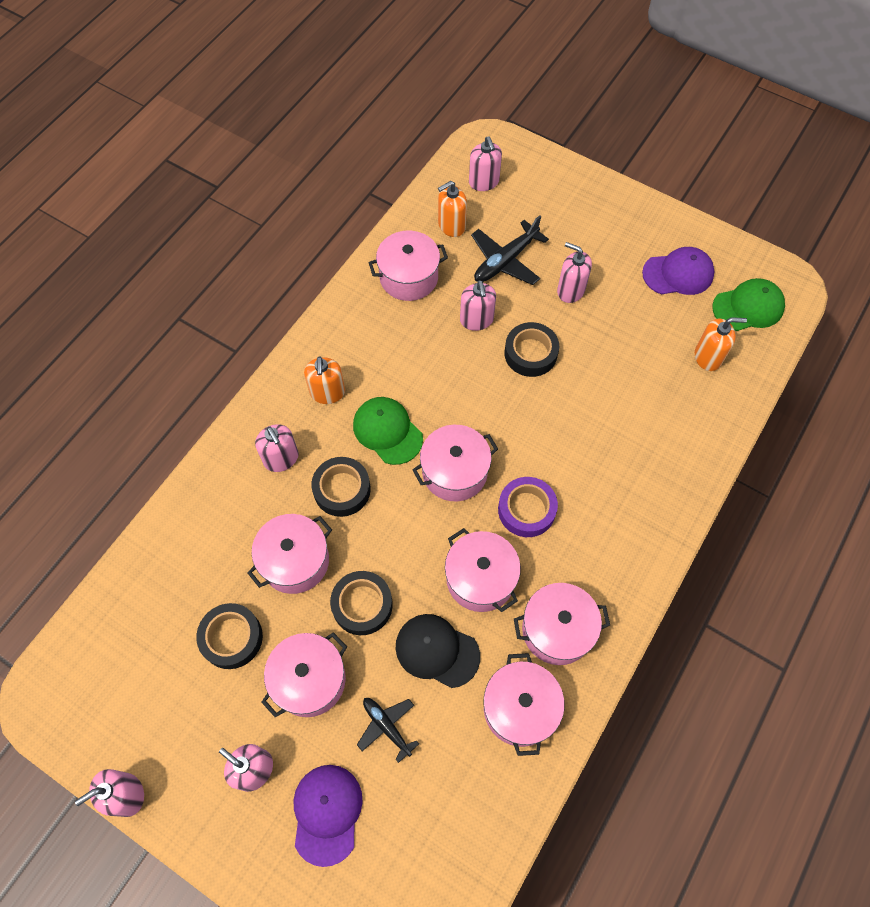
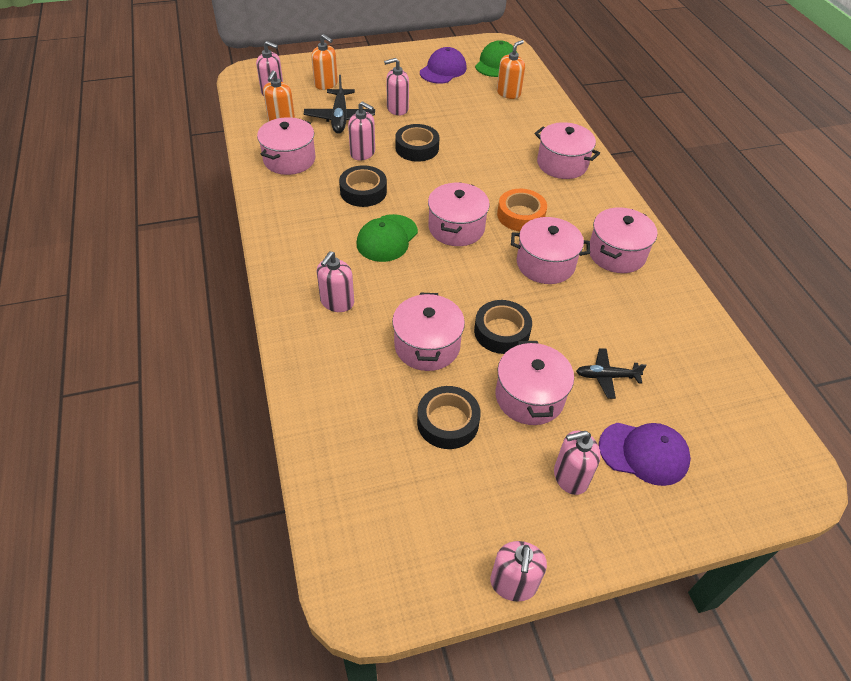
camera: 50 degrees left, 15 degrees down
pink soap dispenser [255,424,299,472] -> pink soap dispenser turned 105 degrees clockwise [317,251,354,312]
purple cap [293,765,363,867] -> purple cap turned 150 degrees clockwise [599,423,691,486]
orange soap dispenser [304,356,345,404] -> orange soap dispenser moved to [311,34,338,90]
black tape [311,457,371,517] -> black tape moved to [339,165,387,207]
green cap [353,397,423,465] -> green cap turned 60 degrees counterclockwise [357,214,418,262]
black cap [396,614,480,688] -> none
pink pot [484,653,565,756] -> pink pot moved to [535,122,600,179]
purple tape [498,477,558,537] -> orange tape [497,189,547,231]

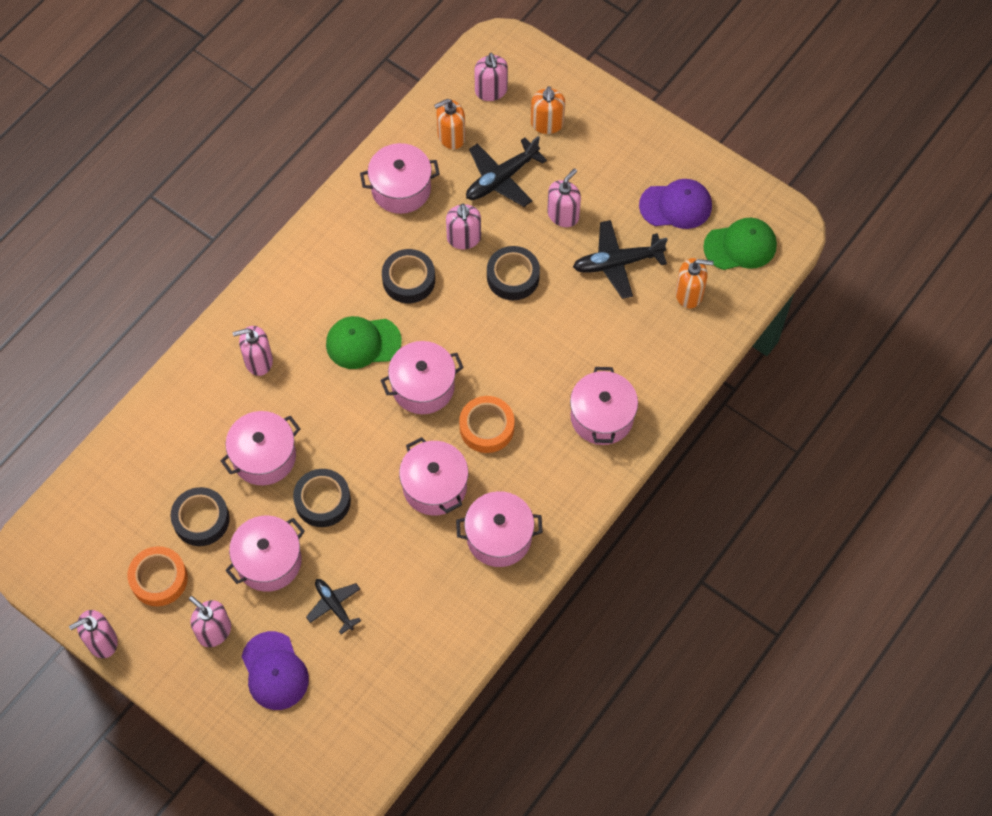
camera: 55 degrees right, 15 degrees up
pink soap dispenser [384,58,409,116] -> pink soap dispenser turned 90 degrees clockwise [547,168,581,227]
none -> orange tape [127,546,188,606]
none -> black plane [573,220,668,299]

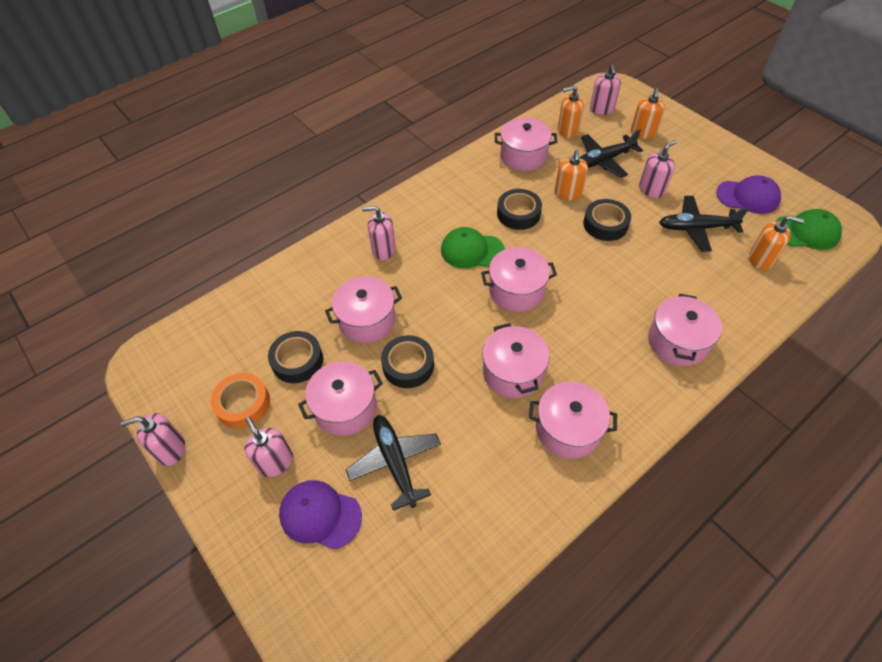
camera: 15 degrees right, 10 degrees down
purple cap [241,631,309,710] -> purple cap turned 120 degrees clockwise [279,480,362,550]
black plane [306,579,361,634] -> black plane [346,415,441,511], size x1.60
pink soap dispenser [446,204,481,249] -> orange soap dispenser [555,150,588,200]
orange tape [459,396,515,453] -> none

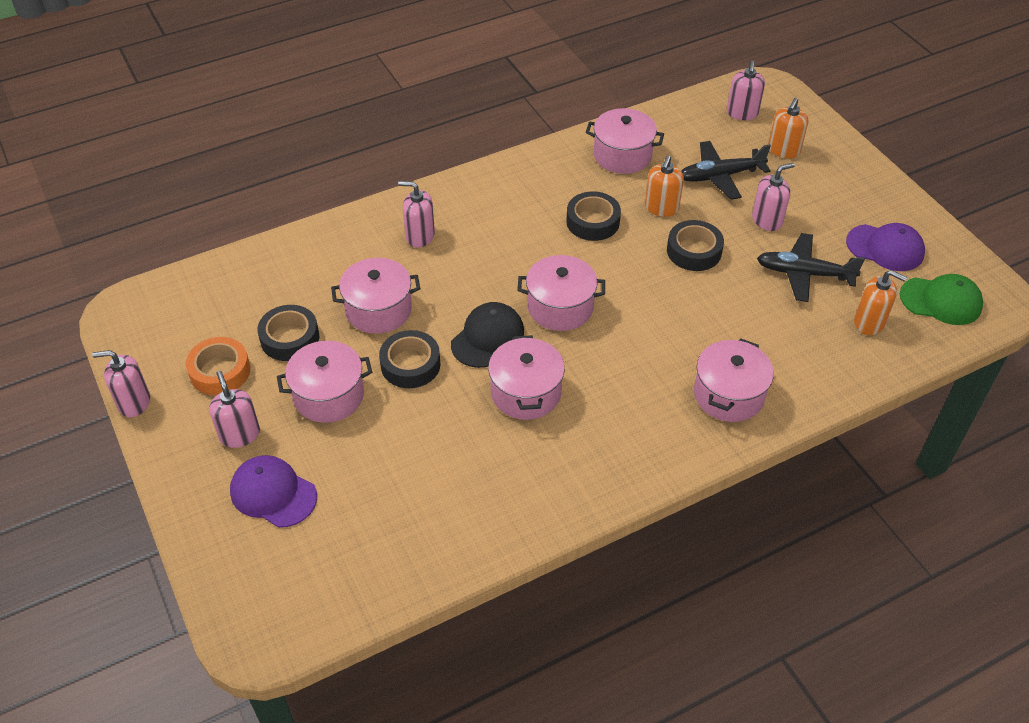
camera: 10 degrees right, 5 degrees down
black plane [346,415,441,511] -> none
green cap [441,227,505,268] -> none
pink pot [529,382,617,459] -> none
orange soap dispenser [558,85,584,138] -> none
none -> black cap [451,302,524,368]

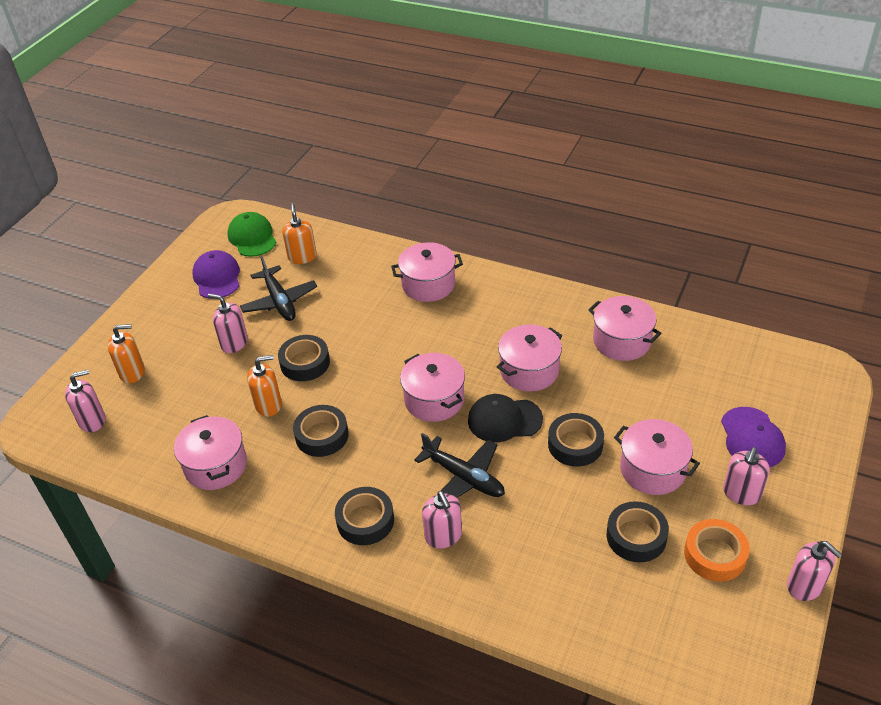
camera: 125 degrees left, 5 degrees down
pink pot [331,258,420,334] -> pink pot moved to [589,296,661,361]
black plane [681,141,771,200] -> black plane moved to [414,433,505,498]
none -> black tape [335,487,394,545]

